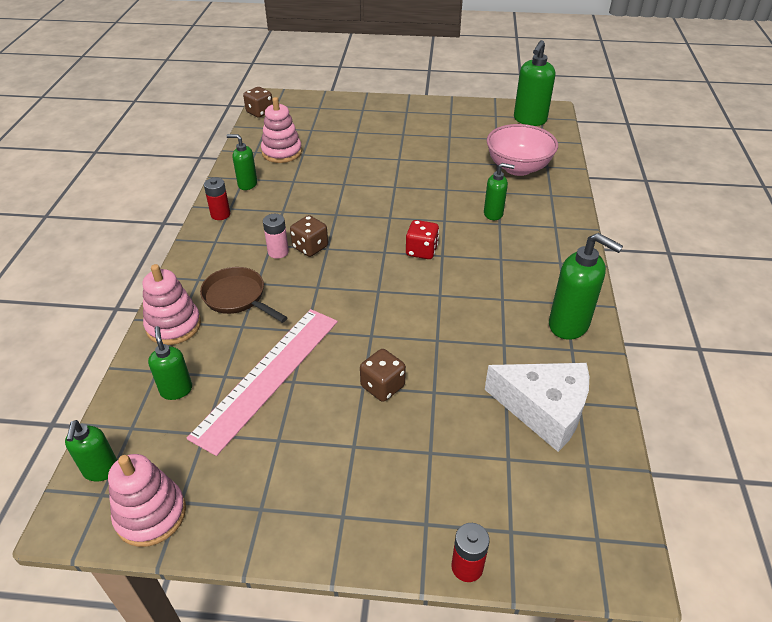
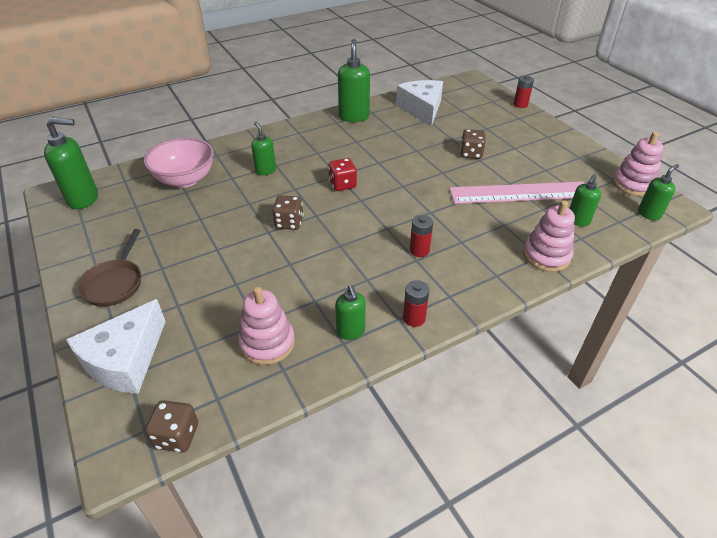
camera: 125 degrees left, 0 degrees up
brown pan [200,267,288,323] -> brown pan moved to [78,229,141,307]
pink battery [263,214,289,259] -> red battery [410,215,433,257]
brown dice [290,215,328,257] -> brown dice moved to [272,195,304,230]
none -> white cheese [66,299,166,394]

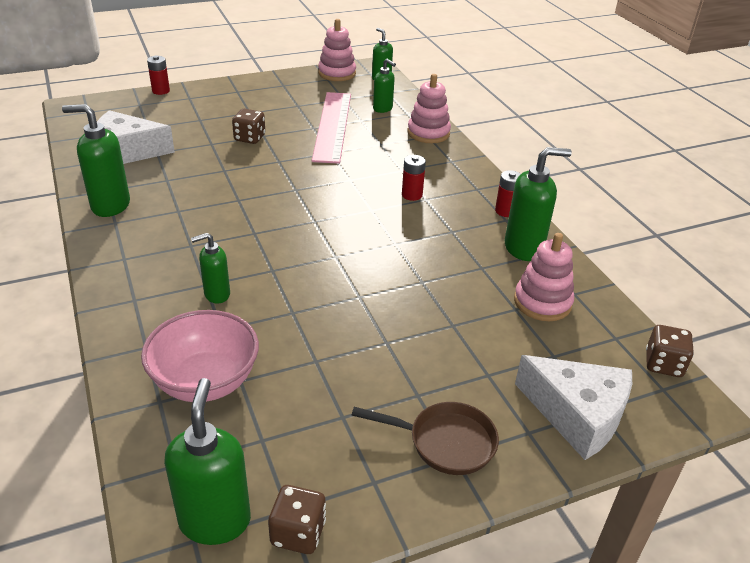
camera: 85 degrees left, 5 degrees down
brown dice [272,195,304,230] -> brown dice moved to [268,485,326,554]
red dice [328,158,357,191] -> none
green soap dispenser [335,285,366,340] -> green soap dispenser [505,147,572,261], size x1.65

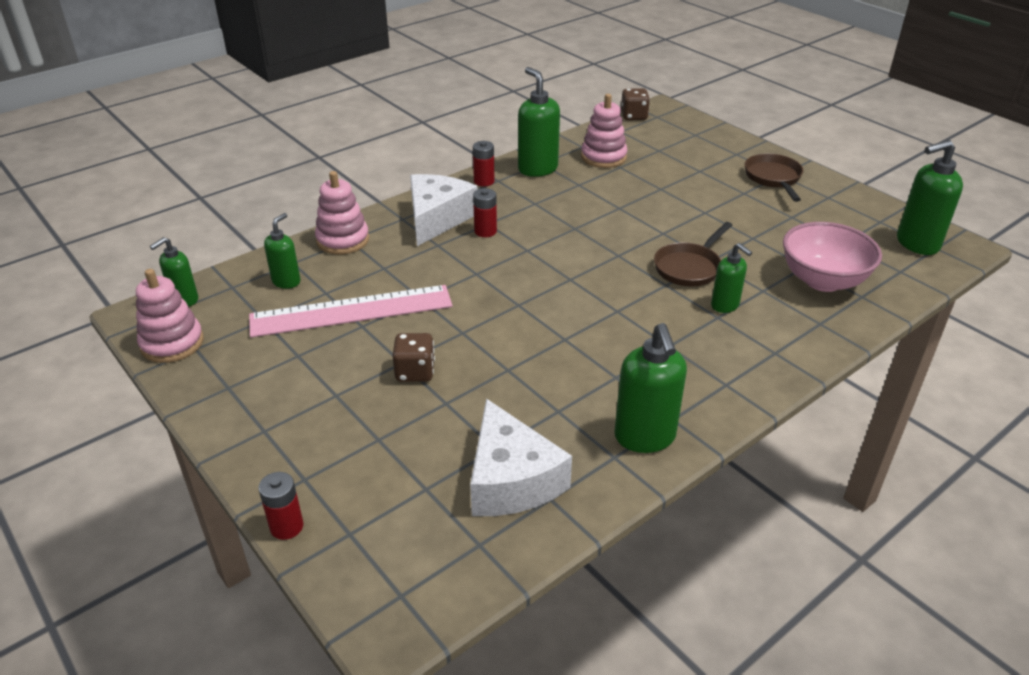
camera: 105 degrees left, 0 degrees up
brown dice [268,485,326,554] -> none
white cheese [515,355,632,460] -> white cheese moved to [410,174,478,246]
none -> brown pan [654,222,732,287]

